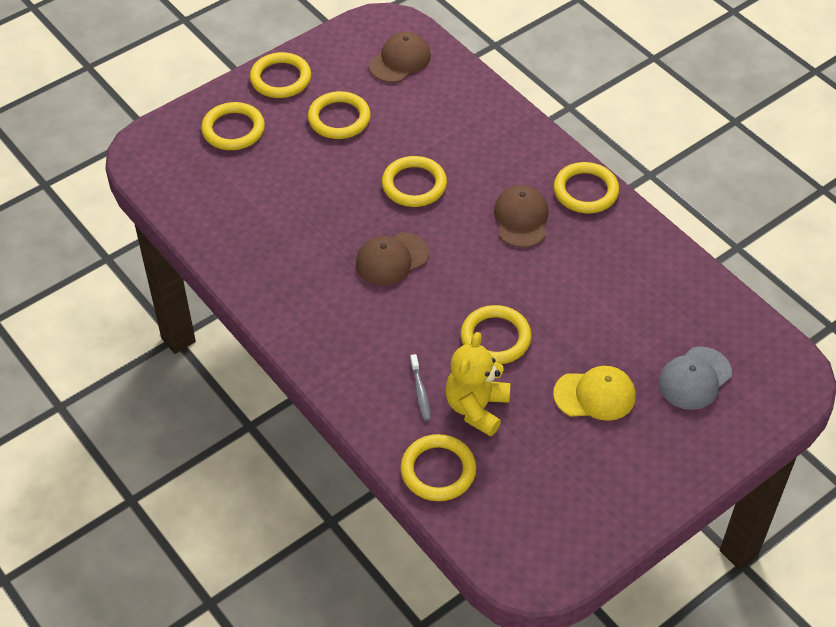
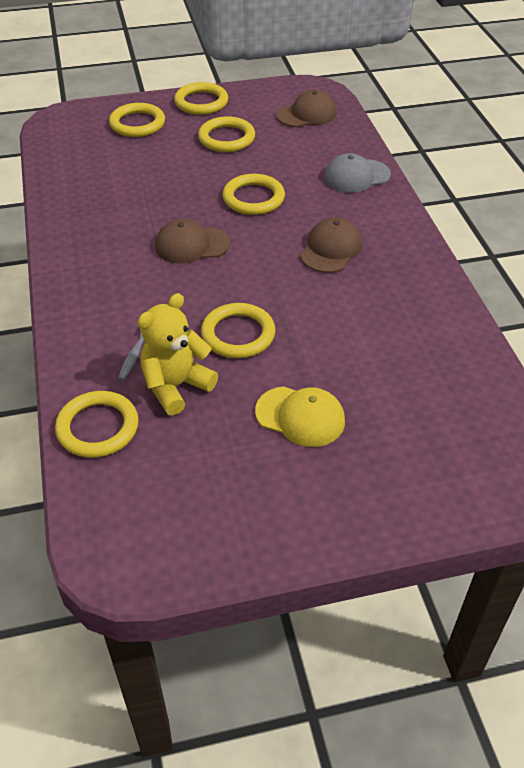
camera: 25 degrees right, 5 degrees down
yellow ring [554,162,619,213] -> none
grey cap [658,346,732,410] -> grey cap moved to [324,153,391,193]

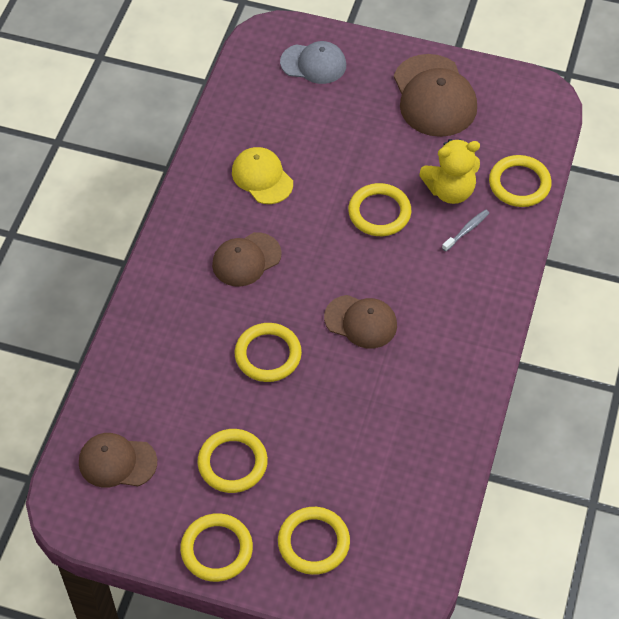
camera: 150 degrees left, 10 degrees up
yellow cap [255,386,345,447] -> yellow cap moved to [232,147,293,204]
grey cap [324,153,391,193] -> grey cap moved to [280,41,346,84]
none -> brown cap [394,54,477,137]

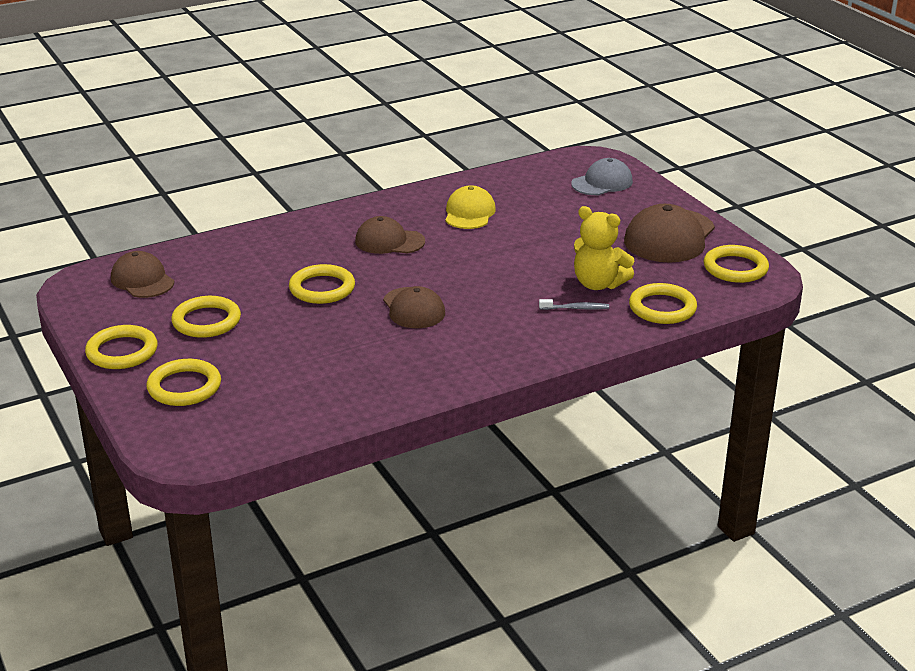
camera: 45 degrees right, 25 degrees down
grey cap [280,41,346,84] -> grey cap turned 90 degrees counterclockwise [571,158,633,195]
yellow ring [348,183,411,236] -> yellow ring moved to [704,245,769,283]

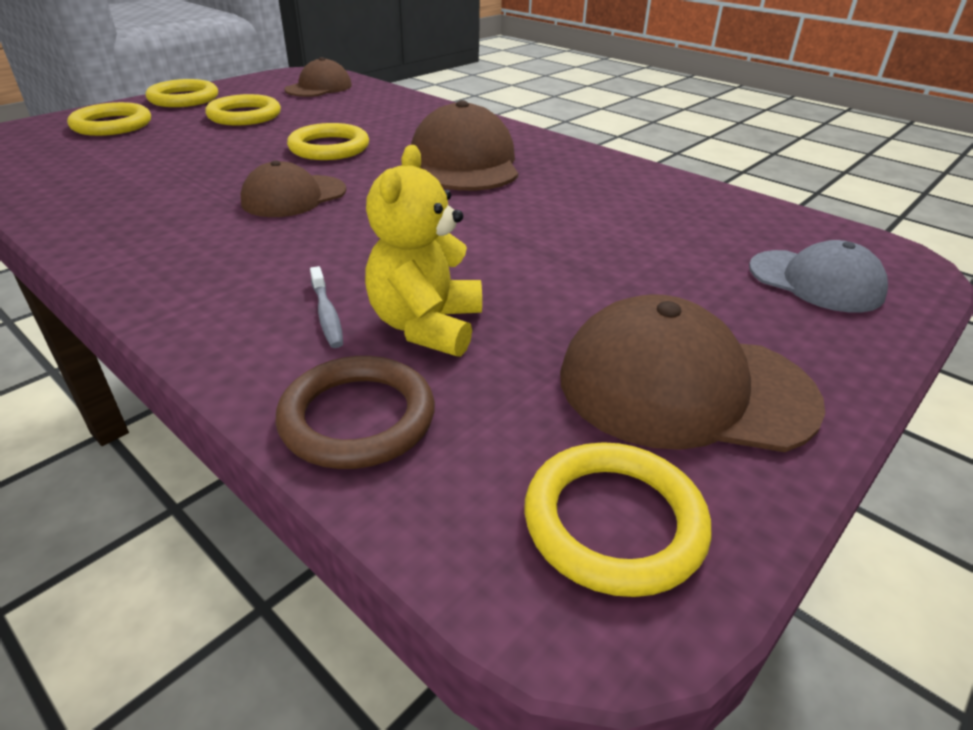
camera: 70 degrees right, 5 degrees up
brown cap [355,216,425,254] -> brown cap [411,100,518,191], size x1.56
yellow cap [445,185,496,229] -> none
yellow ring [629,283,697,324] -> brown ring [276,356,435,469]

